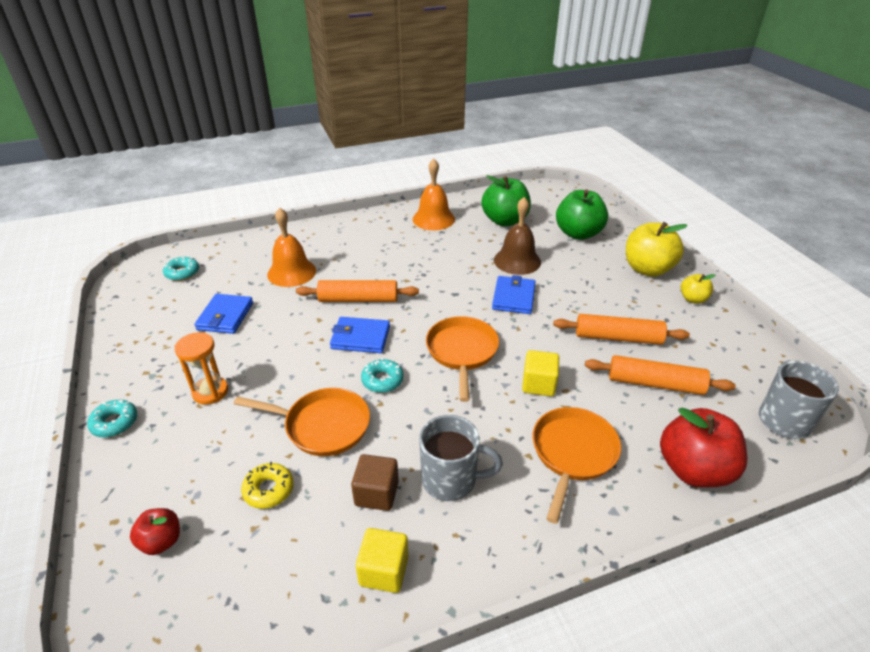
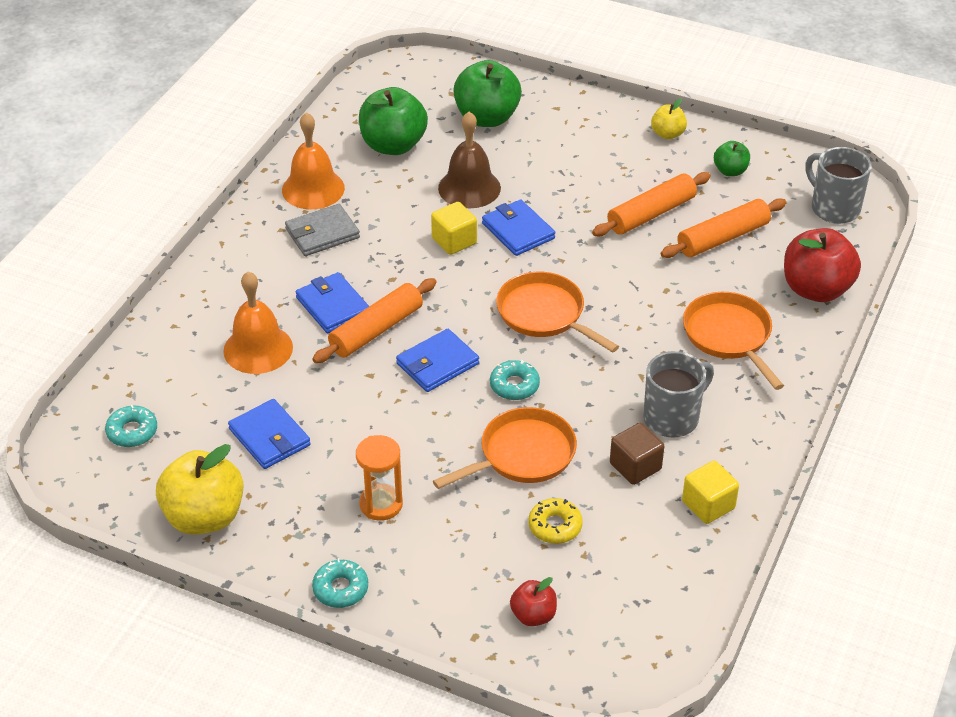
camera: 45 degrees left, 5 degrees up
yellow cube [522,350,559,396] -> yellow cube moved to [431,202,477,255]
yellow apple [626,222,688,277] -> yellow apple moved to [156,444,244,535]
none -> grey wallet [285,204,360,256]
none -> blue wallet [296,272,370,333]
none -> green apple [714,141,750,176]

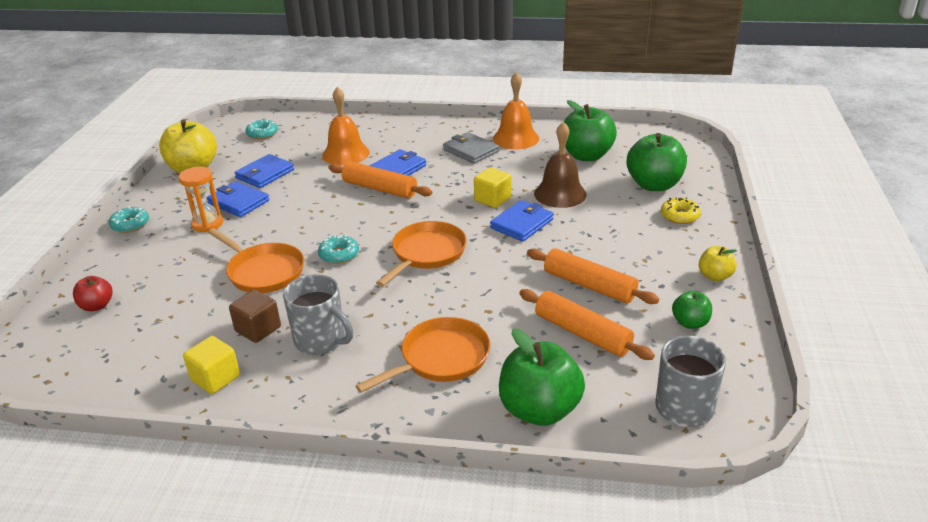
camera: 75 degrees right, 10 degrees down
blue wallet [396,329,479,392] -> blue wallet moved to [207,181,269,217]
yellow donut [528,498,583,544] -> yellow donut moved to [661,197,701,224]
red apple [784,228,861,302] -> green apple [499,329,585,426]

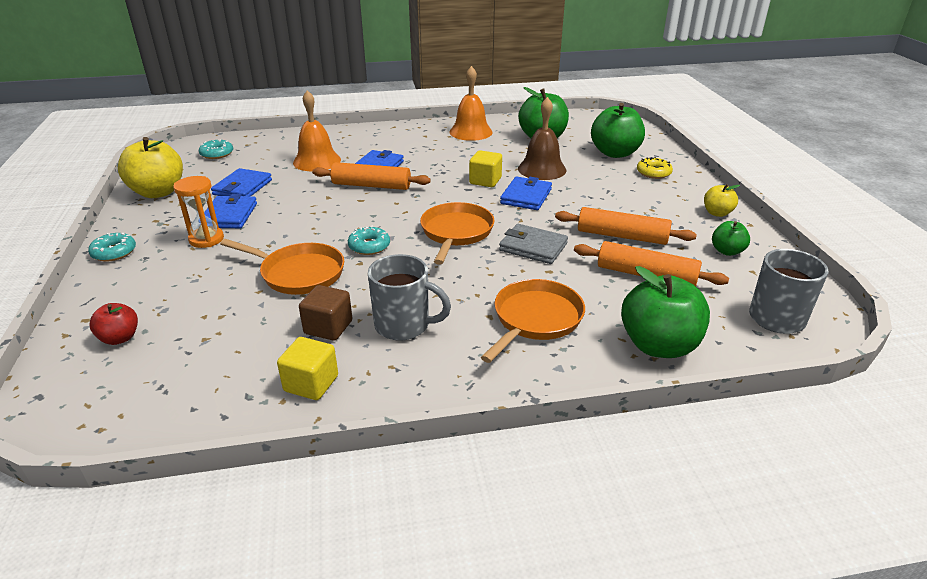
camera: 20 degrees left, 0 degrees up
blue wallet [207,181,269,217] -> blue wallet turned 75 degrees clockwise [204,194,257,228]
grey wallet [443,132,499,164] -> grey wallet moved to [499,224,568,264]

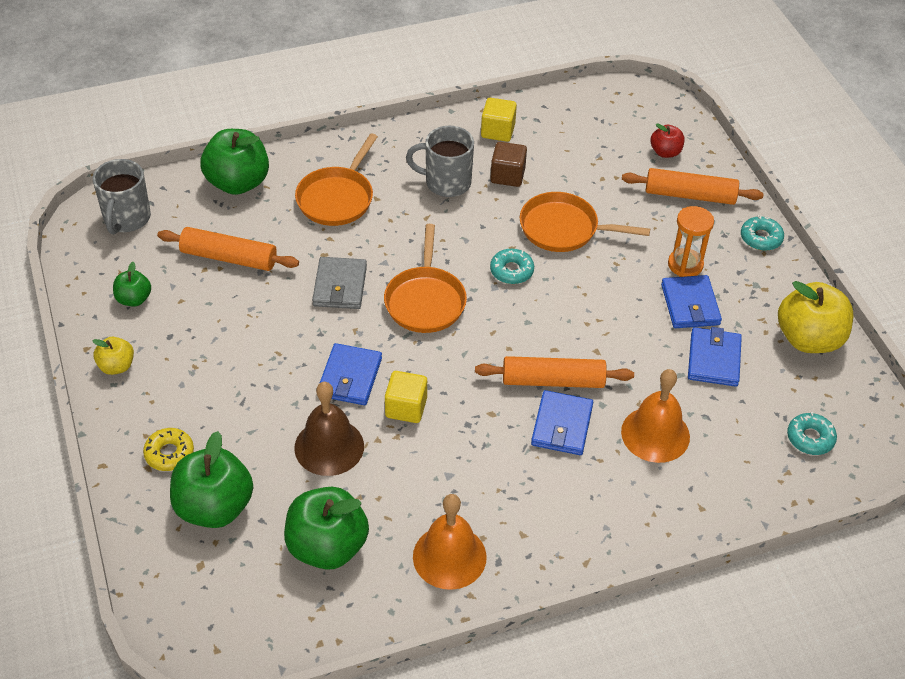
camera: 170 degrees right, 15 degrees up
grey wallet [499,224,568,264] -> grey wallet turned 75 degrees clockwise [312,257,367,309]
orange rolling pin [555,207,697,245] -> orange rolling pin moved to [622,168,764,205]

